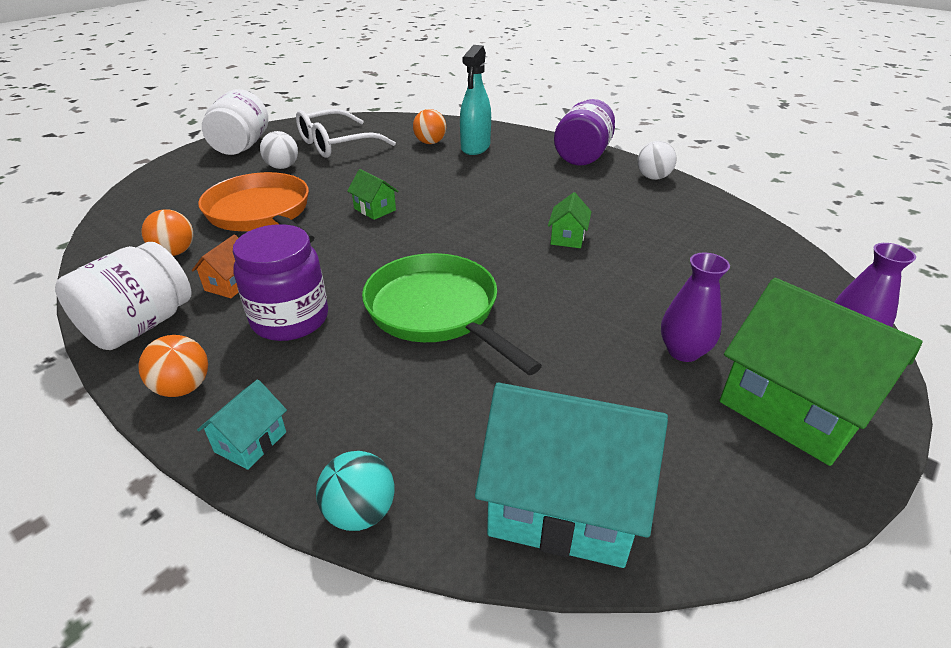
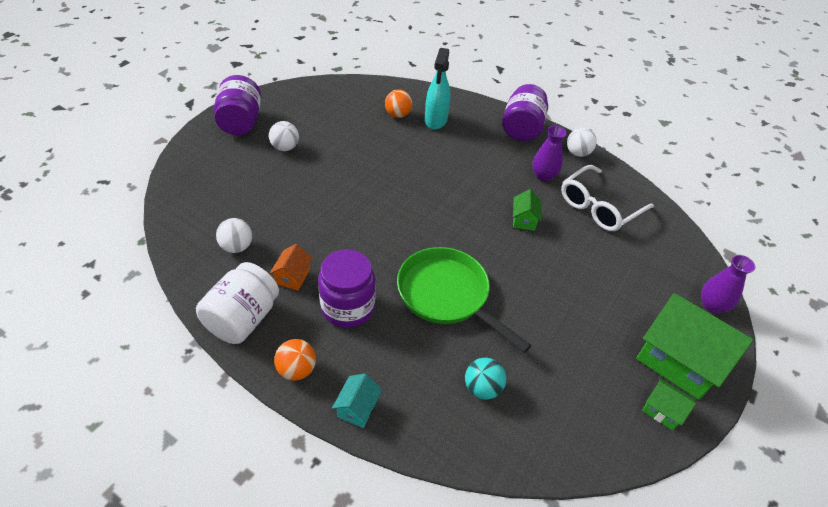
camera: 10 degrees left, 10 degrees up
orange ball [141,209,193,256] -> white ball [216,218,252,253]
orange pan [198,172,314,243] -> none
white jar [202,89,268,155] -> purple jar [214,75,261,135]
white glasses [296,109,396,158] -> white glasses moved to [561,165,654,231]
turquoise ball [316,451,395,531] -> turquoise ball moved to [465,358,506,400]
green house [347,169,399,220] -> green house moved to [642,378,696,430]
turquoise house [475,383,668,568] -> none
purple vase [661,253,730,362] -> purple vase moved to [532,126,567,182]

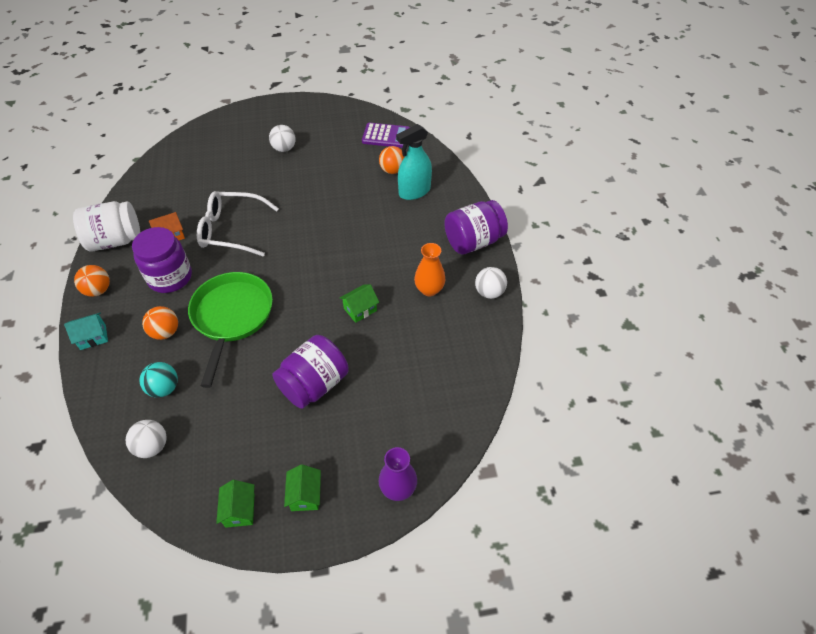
camera: 50 degrees right, 5 degrees up
purple jar [214,75,261,135] -> purple jar moved to [272,335,349,409]
white ball [216,218,252,253] -> white ball moved to [125,420,167,458]
purple vase [532,126,567,182] -> orange vase [414,243,446,296]
white glasses [561,165,654,231] -> white glasses moved to [197,191,279,257]
green house [636,293,753,400] -> green house [284,464,321,511], size x0.46
none -> orange ball [142,306,178,340]
none -> purple calculator [362,123,410,148]

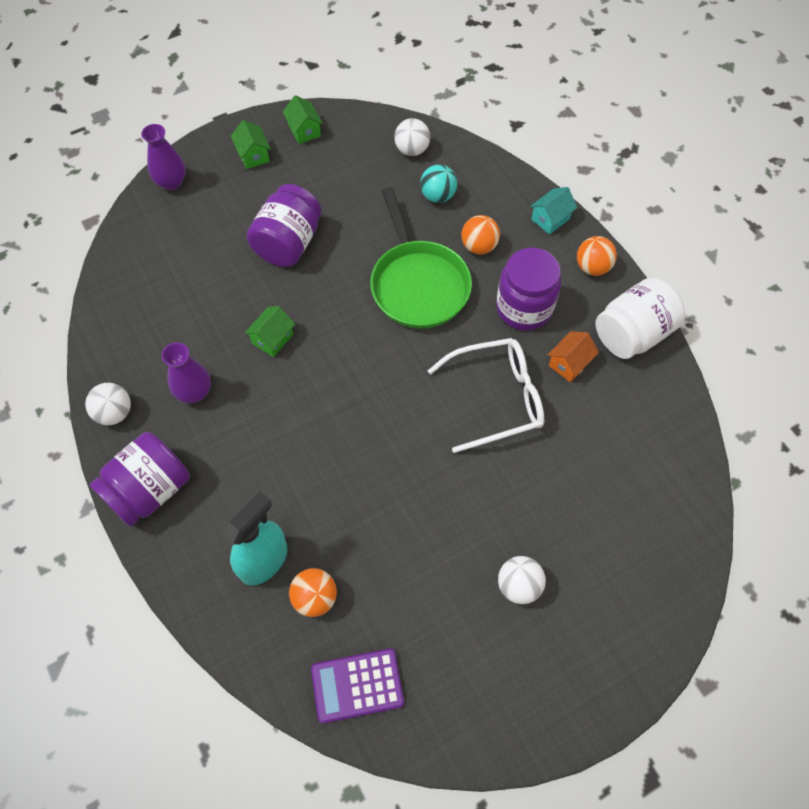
camera: 160 degrees right, 10 degrees up
orange vase [414,243,446,296] -> purple vase [162,342,211,403]

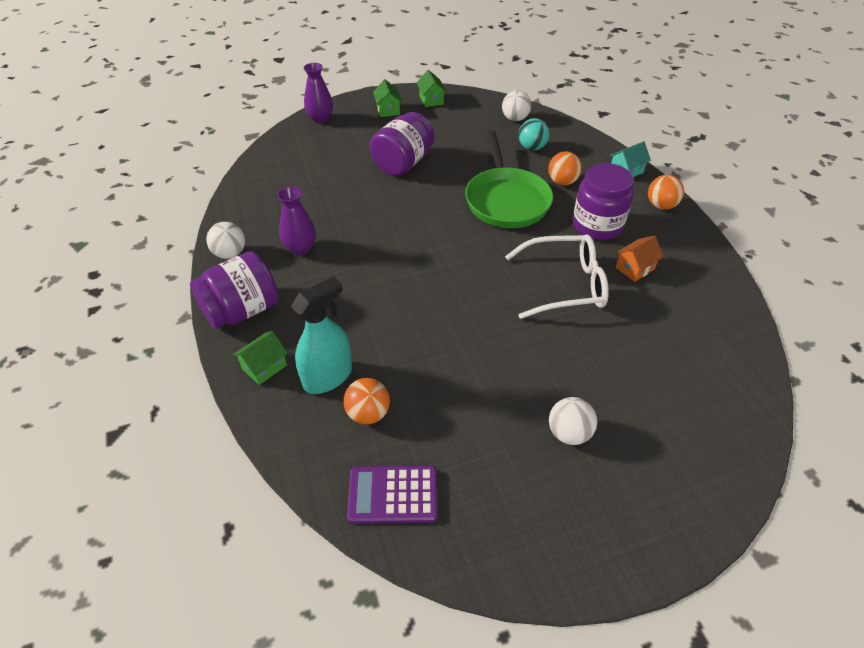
camera: 10 degrees right, 15 degrees down
green house [245,306,295,357] -> green house moved to [233,331,288,385]
white jar [595,277,685,359] -> none

